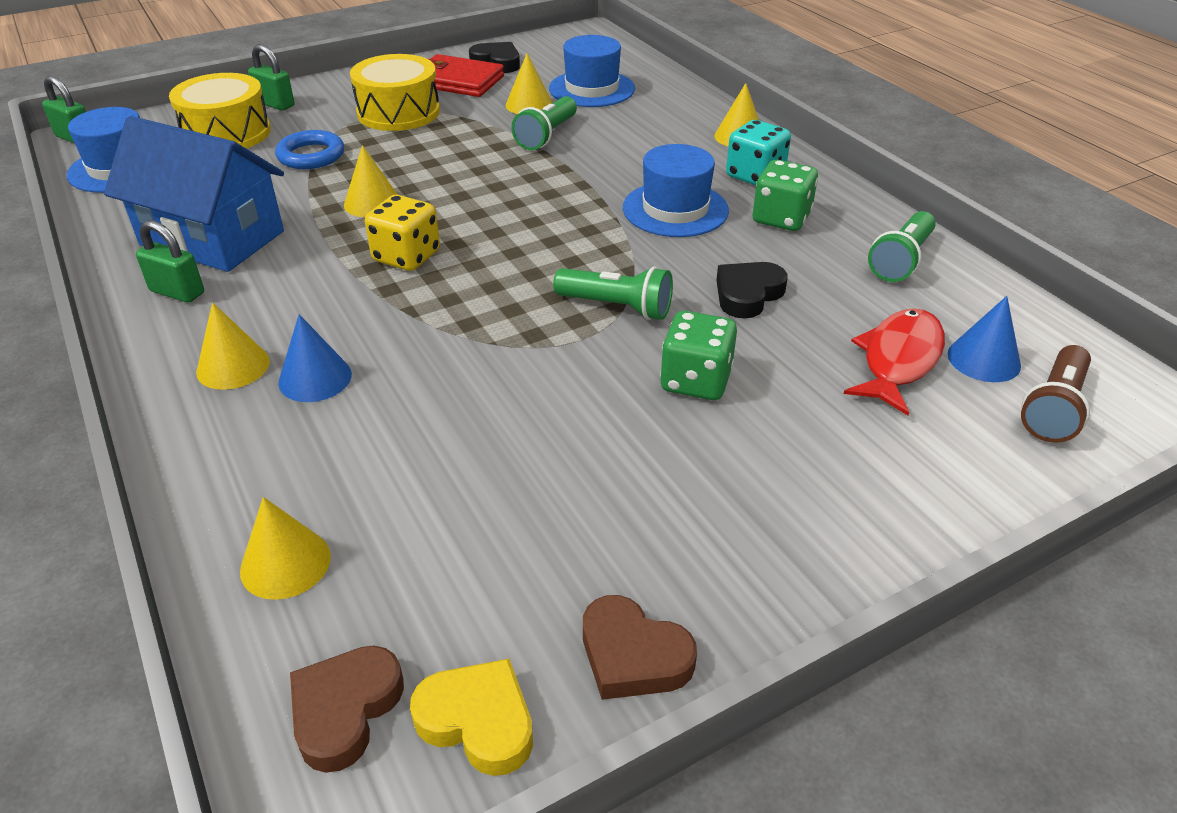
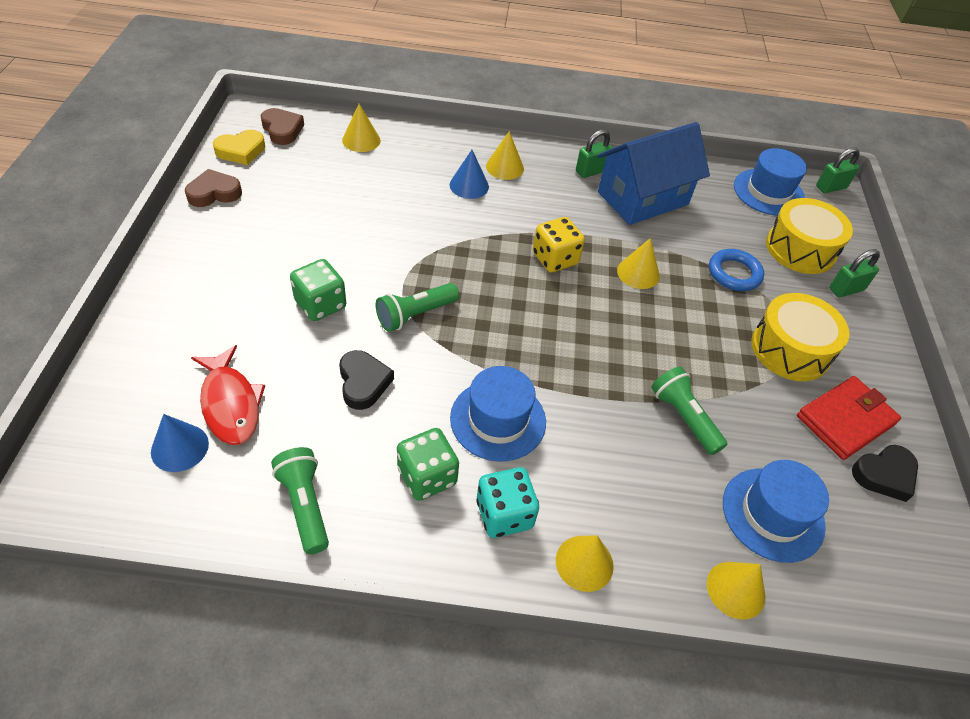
camera: 120 degrees right, 10 degrees up
yellow cone [506,53,552,114] -> yellow cone moved to [707,562,766,620]
brown flashlight [1021,345,1091,443] -> none

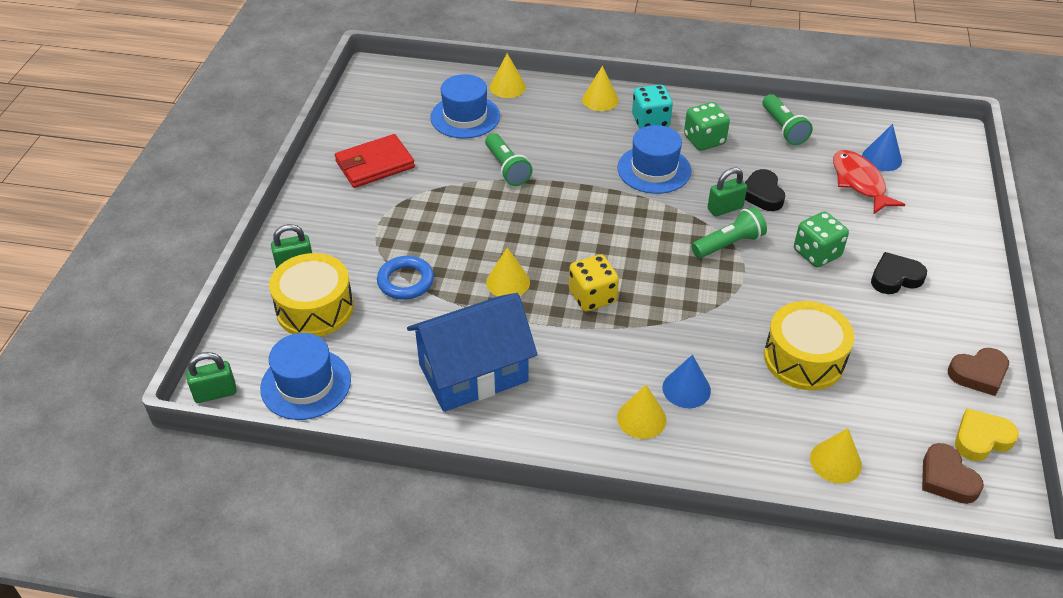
camera: 170 degrees left, 5 degrees down
green padlock [576,129,613,178] -> green padlock moved to [708,167,747,216]
yellow drum [751,293,850,381] -> yellow drum moved to [764,301,854,390]
black heart [852,445,918,502] -> black heart moved to [871,252,927,294]

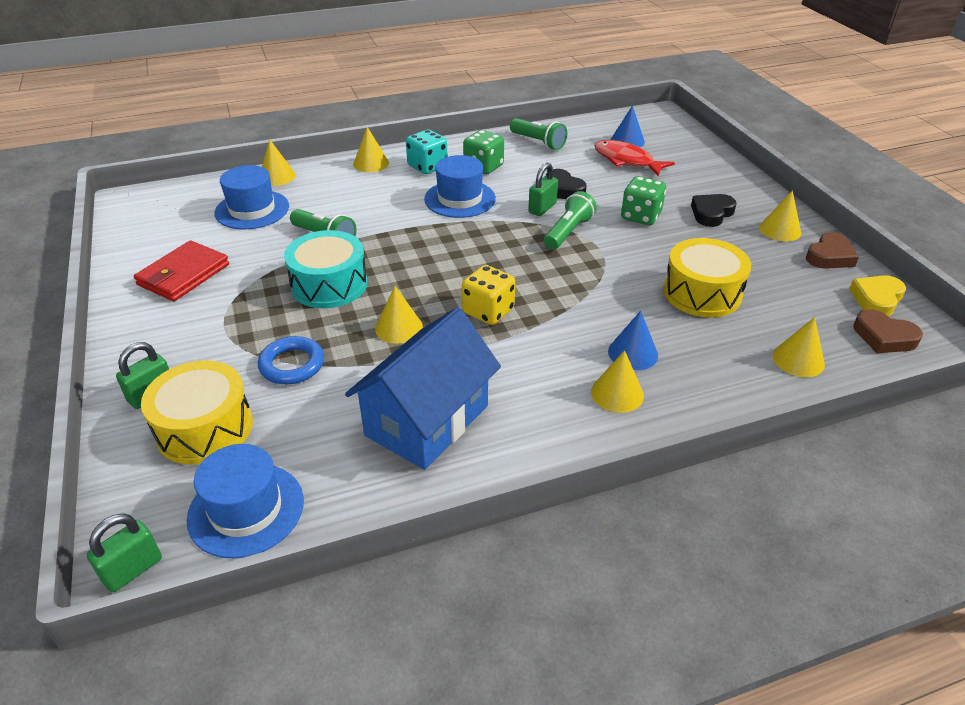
camera: 30 degrees left, 5 degrees down
none -> turquoise drum [284,230,367,308]
none -> yellow cone [759,190,801,241]

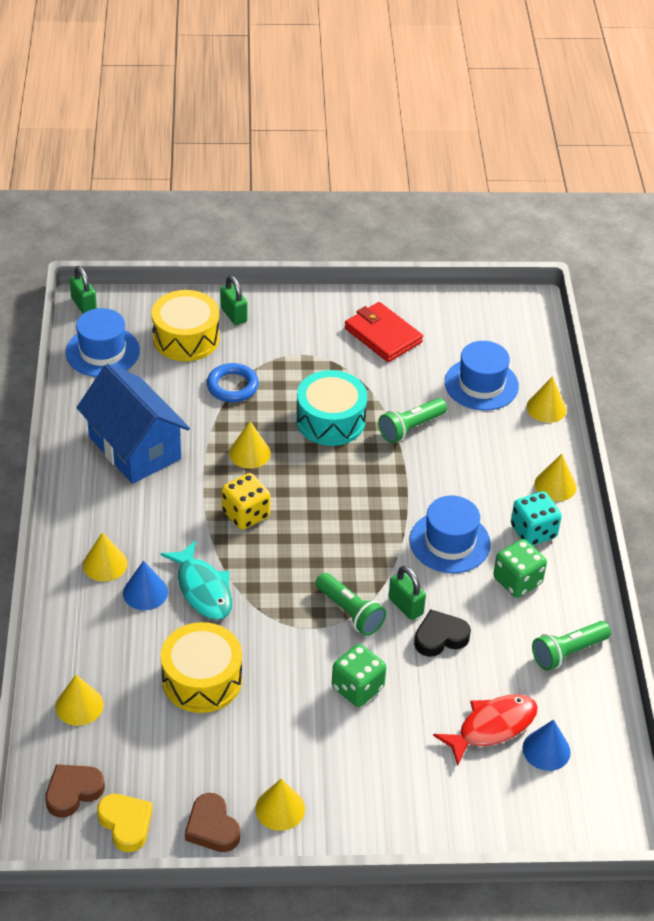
camera: 105 degrees right, 5 degrees up
black heart [691,194,737,227] -> none
none -> turquoise fish [161,540,232,620]

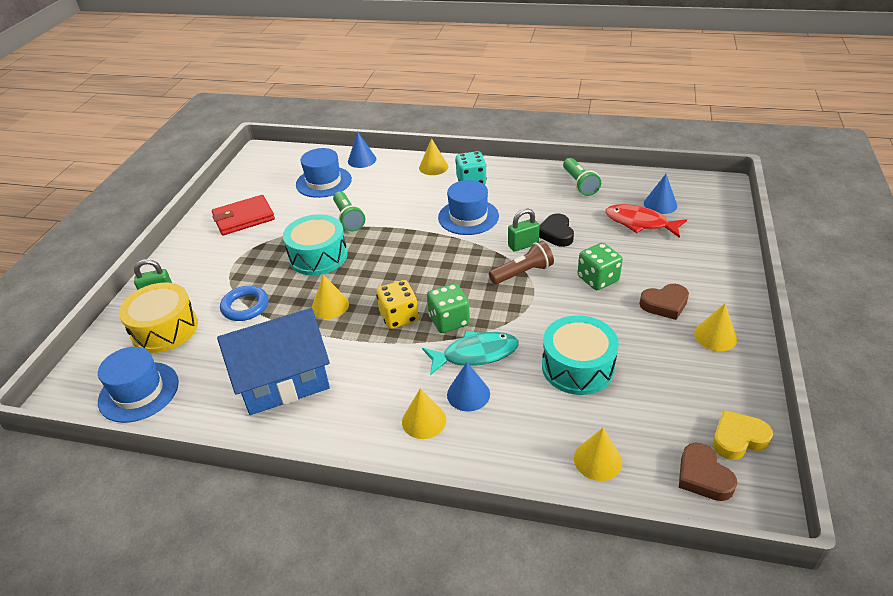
camera: 70 degrees left, 5 degrees down
green padlock [70,266,97,314] -> none
yellow drum [161,622,242,713] -> turquoise drum [542,315,619,395]
brown heart [185,793,240,852] -> brown heart moved to [639,284,689,320]
green flashlight [315,573,386,636] -> brown flashlight [489,241,554,284]
red fish [433,694,538,766] -> red fish turned 45 degrees counterclockwise [605,204,687,238]
green dice [493,539,547,598] -> green dice moved to [427,283,470,333]
yellow cone [526,376,567,423] -> blue cone [348,132,376,168]

